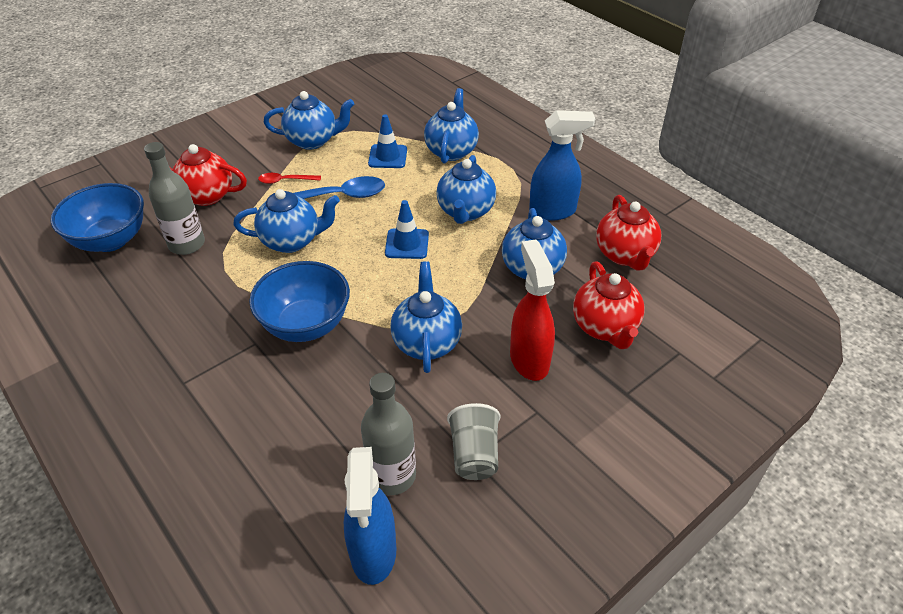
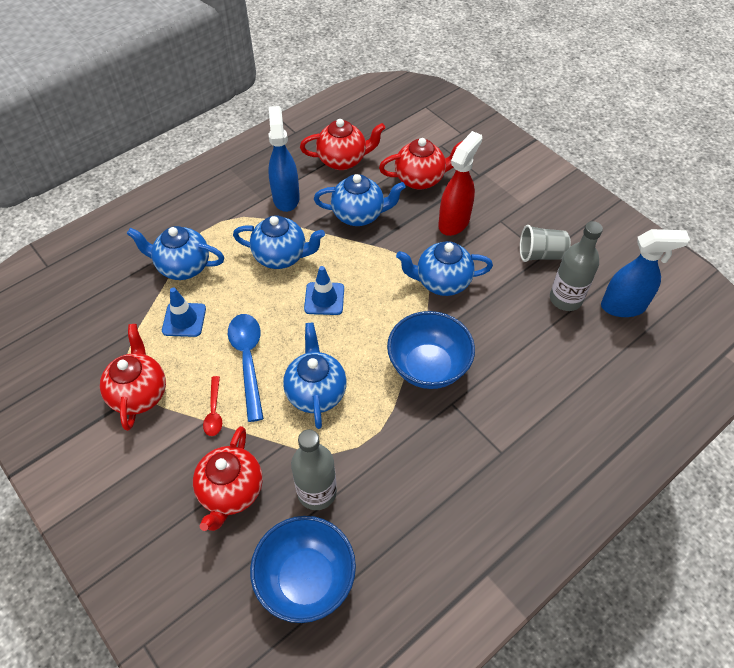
camera: 90 degrees left, 10 degrees up
blue teapot [263,91,354,150] -> red teapot [100,324,166,431]
red spray bottle [510,239,555,381] -> red spray bottle turned 135 degrees clockwise [438,131,482,236]

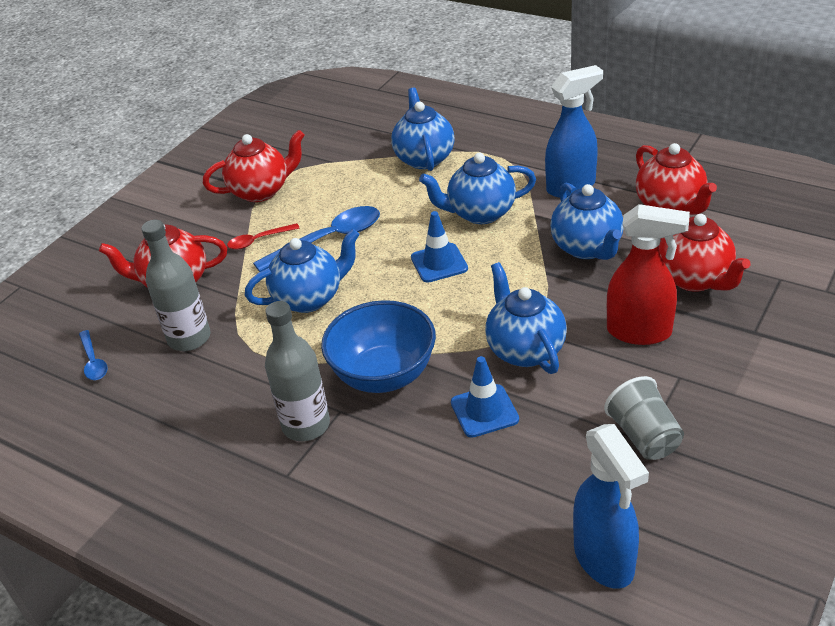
camera: 75 degrees right, 15 degrees down
blue traffic cone [162,288,206,337] -> blue traffic cone moved to [451,356,519,438]
blue teapot [233,216,325,269] -> blue teapot turned 90 degrees clockwise [419,153,536,224]
blue bowl [250,516,356,623] -> blue spoon [79,330,108,380]
grey bottle [550,221,603,311] -> grey bottle moved to [265,301,330,441]

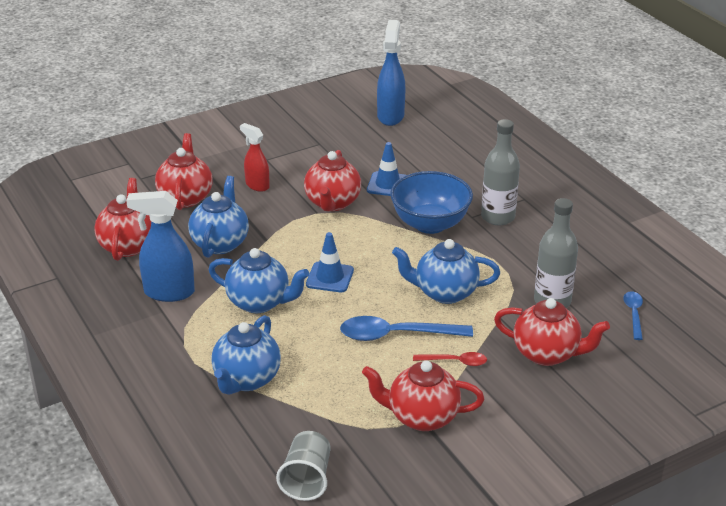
camera: 155 degrees left, 5 degrees down
blue teapot [485,262,567,374] -> red teapot [304,150,361,211]
grey cup [604,376,684,460] -> grey cup moved to [276,431,330,501]
red spray bottle [607,204,690,345] -> red spray bottle [240,123,270,192], size x0.63

